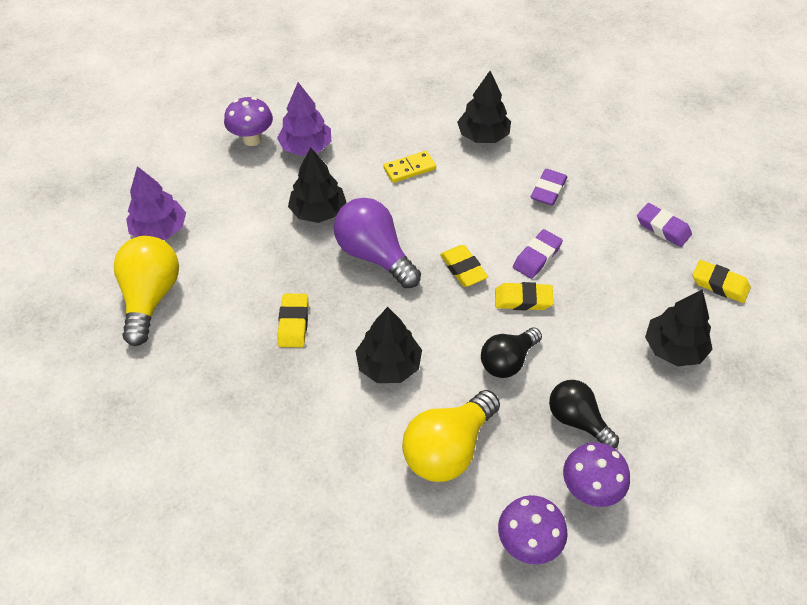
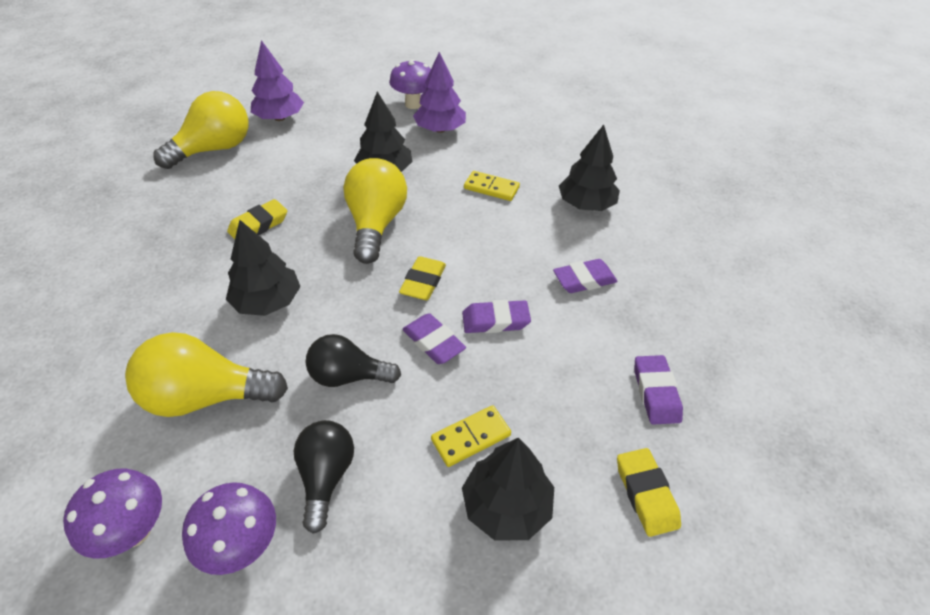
camera: 45 degrees right, 5 degrees down
purple light bulb [334,198,421,288] -> yellow light bulb [343,158,407,264]
yellow eraser [495,282,554,310] -> purple eraser [402,313,466,364]
none -> yellow domino [431,405,511,467]

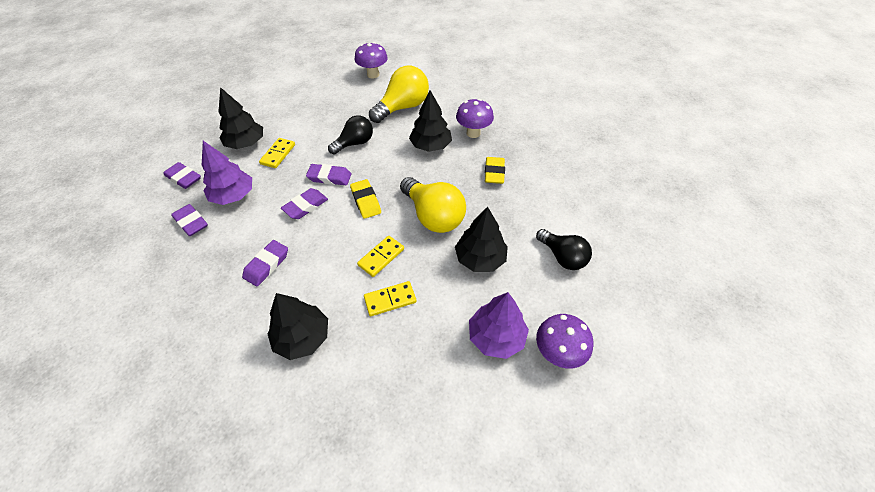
camera: 140 degrees right, 5 degrees up
yellow light bulb [154,91,248,169] -> none
purple mushroom [182,482,276,575] -> purple mushroom moved to [456,99,494,138]
purple tree [251,40,304,121] -> purple tree moved to [202,141,252,205]
black light bulb [294,420,354,534] -> black light bulb moved to [536,229,592,270]
yellow eraser [617,448,681,537] -> purple eraser [163,162,201,189]
none -> yellow domino [357,236,404,277]

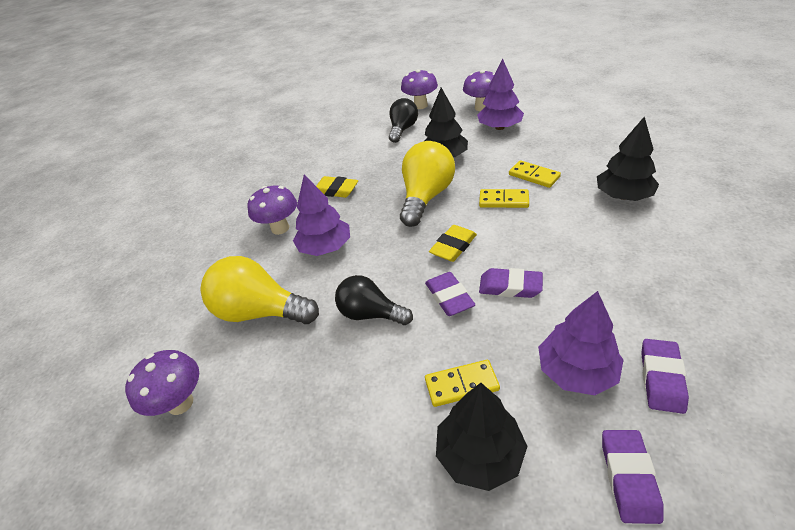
camera: 115 degrees left, 10 degrees down
purple eraser [242,240,288,287] -> none
black tree [409,90,452,152] -> purple tree [293,175,350,256]
yellow eraser [485,157,505,184] -> yellow eraser turned 45 degrees clockwise [316,176,358,198]
none -> purple mushroom [401,69,438,109]

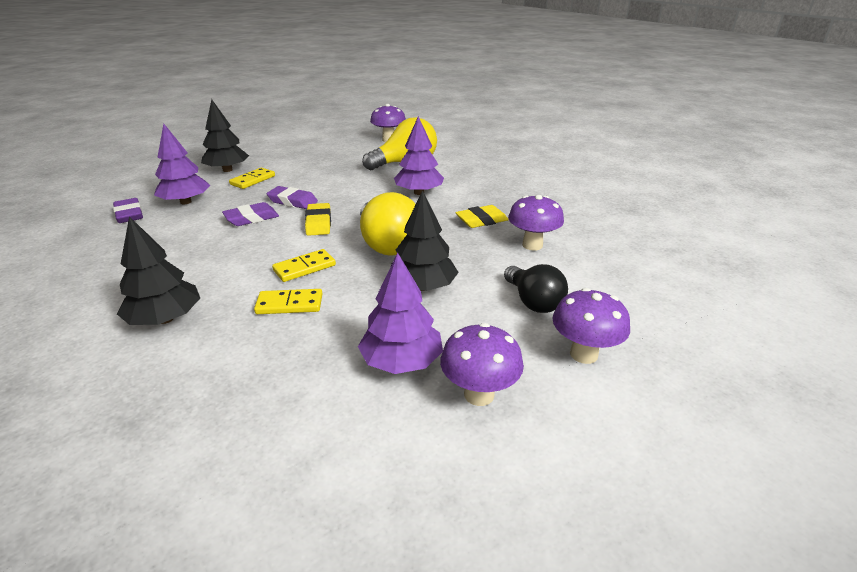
camera: 130 degrees right, 10 degrees down
purple mushroom [247,186,297,235] -> purple mushroom moved to [508,195,564,251]
black light bulb [335,275,413,325] -> none
purple eraser [602,430,664,524] -> none

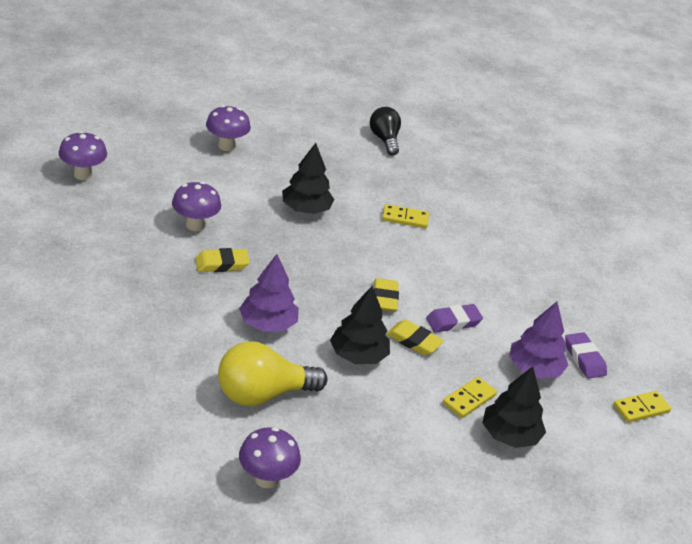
camera: 175 degrees left, 5 degrees up
black tree [117,217,200,325] -> black tree moved to [330,286,390,364]
purple eraser [267,186,318,209] -> yellow eraser [386,320,444,355]
yellow domino [272,249,336,282] -> yellow domino moved to [613,391,671,423]
purple tree [358,253,443,374] -> none
yellow light bulb [360,192,416,256] -> none
purple mushroom [440,323,524,406] -> purple mushroom moved to [59,131,107,180]
black light bulb [504,264,568,313] -> black light bulb moved to [370,107,401,155]

